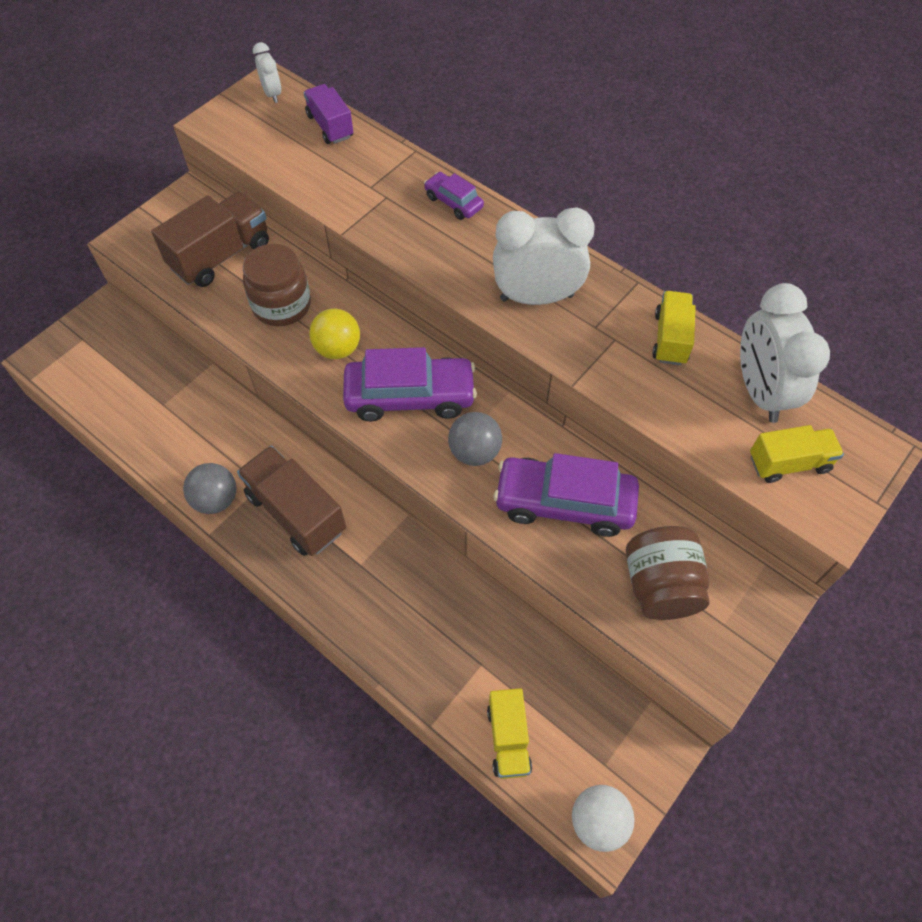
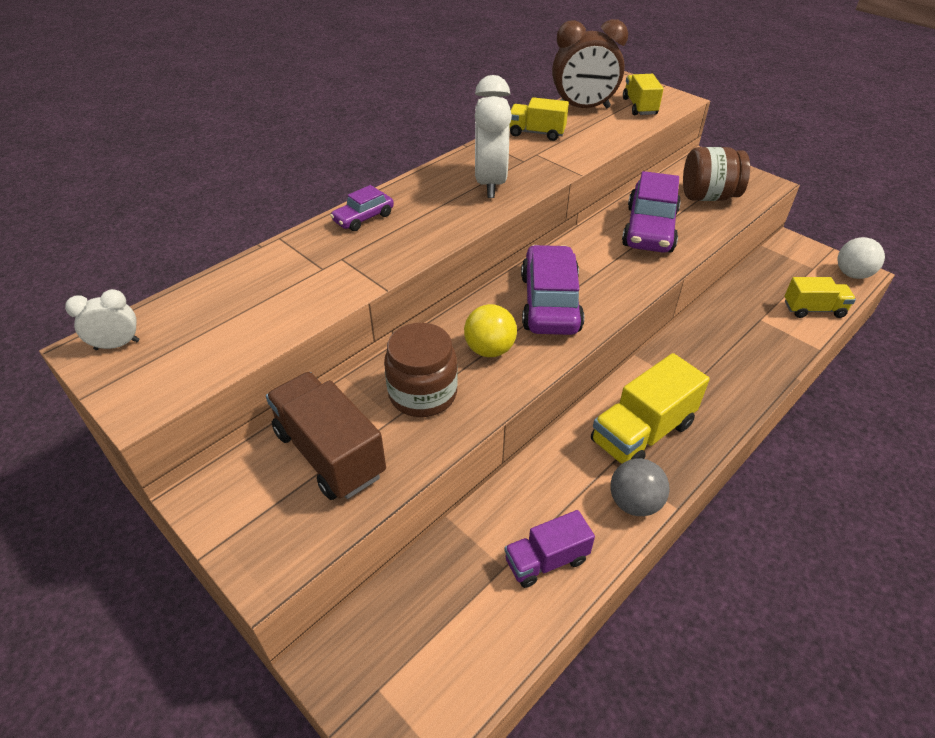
camera: 85 degrees left, 15 degrees down
brown truck [237,446,346,556] -> yellow truck [591,353,710,464]
purple truck [303,84,353,144] -> purple truck moved to [504,510,595,588]
grey ball [448,412,502,466] -> none
white clock [740,283,830,423] -> brown clock [552,19,628,108]

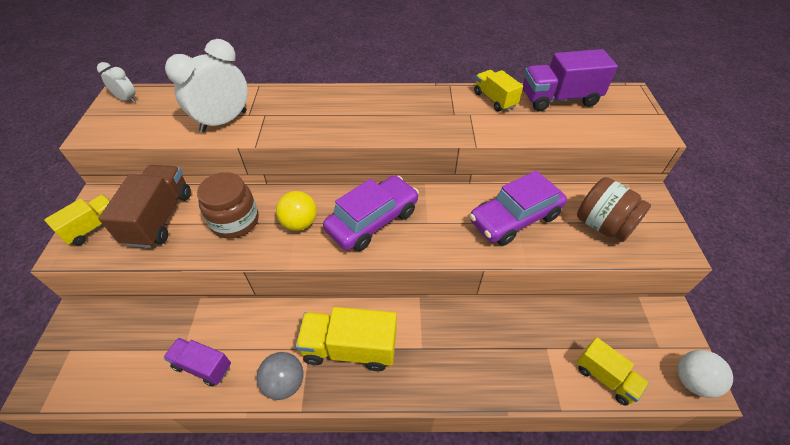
camera: 45 degrees right, 5 degrees up
purple car [330,185,394,231] -> none
white clock [475,75,512,198] -> white clock moved to [165,39,248,133]
brown clock [552,19,628,108] -> purple truck [523,49,618,111]
yellow truck [623,74,664,115] -> yellow truck moved to [44,195,110,245]

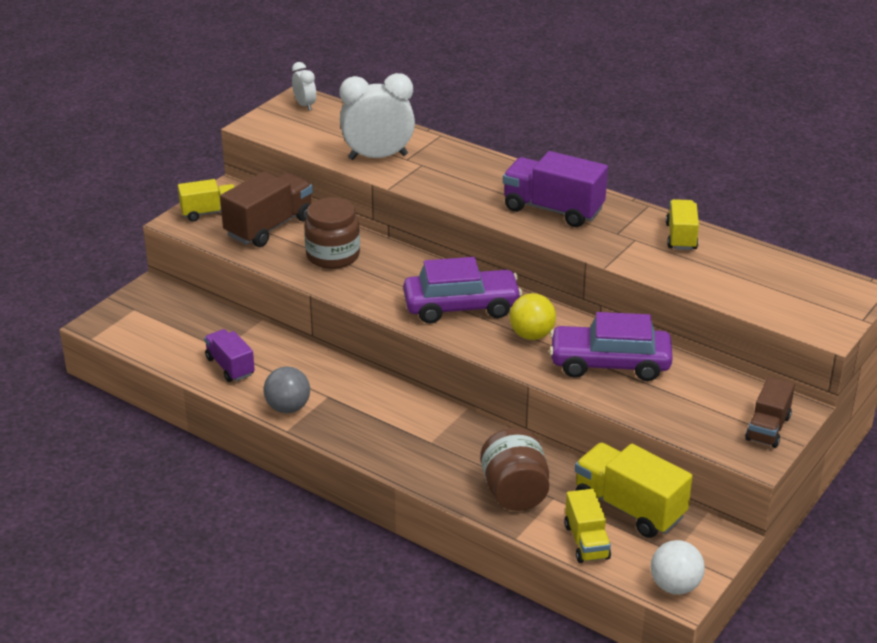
camera: 35 degrees right, 15 degrees down
yellow ball [276,191,317,231] -> yellow ball moved to [509,293,556,340]
yellow truck [295,307,397,371] -> yellow truck moved to [575,442,693,538]
purple truck [523,49,618,111] -> purple truck moved to [503,151,608,227]
brown jar [577,177,651,242] -> brown jar moved to [480,428,550,511]
none -> brown truck [745,377,795,448]

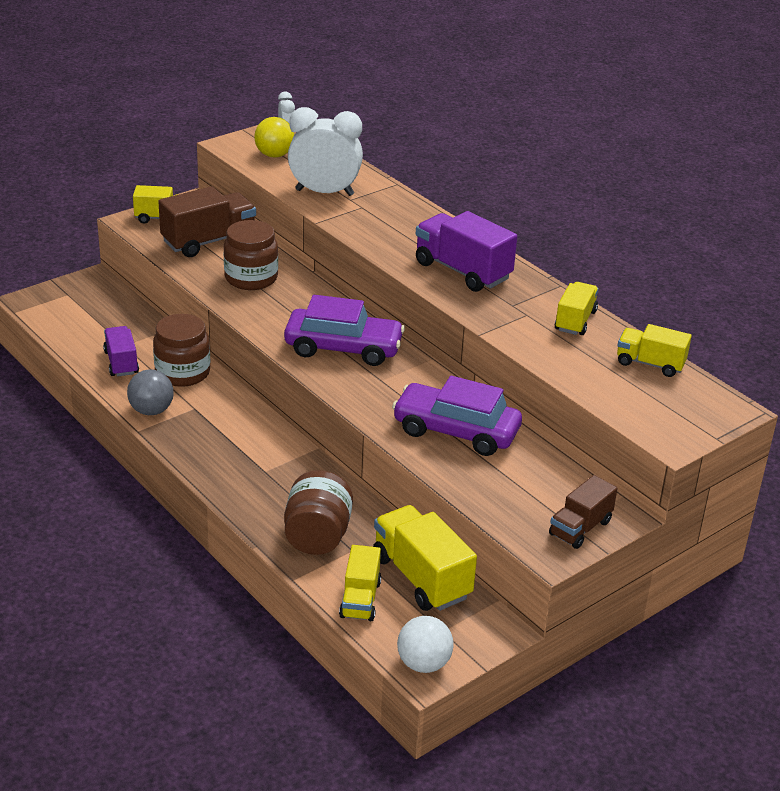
camera: 15 degrees right, 0 degrees up
yellow ball [509,293,556,340] -> yellow ball moved to [254,117,294,158]
none -> brown jar [153,314,210,387]
none -> yellow truck [617,324,692,377]

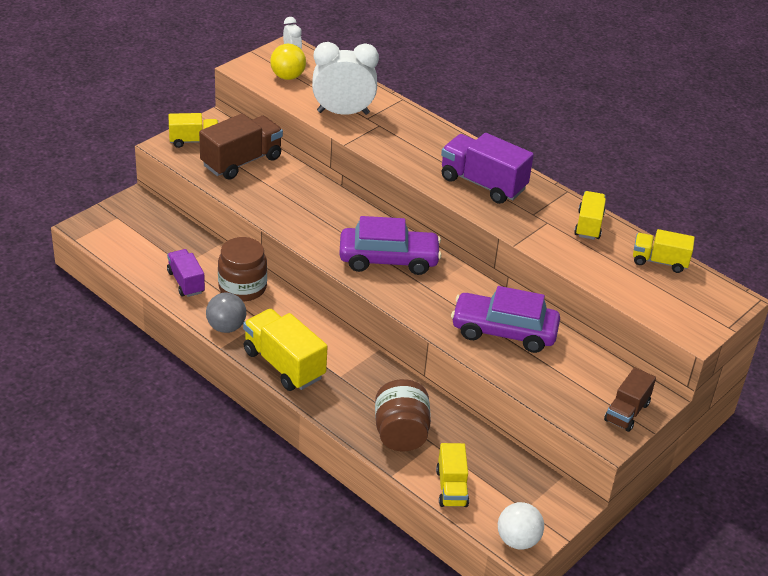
camera: 10 degrees left, 5 degrees up
brown jar [224,220,278,290] -> none
yellow truck [373,505,477,611] -> yellow truck moved to [243,309,328,391]

